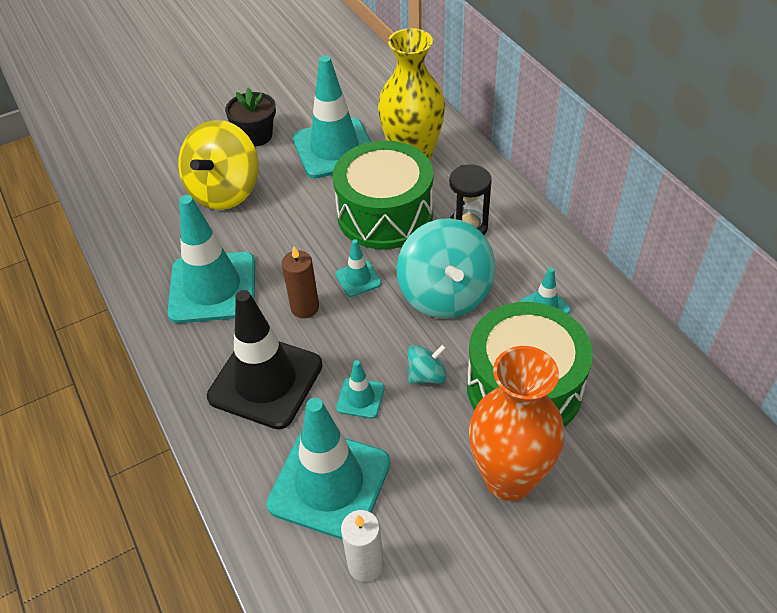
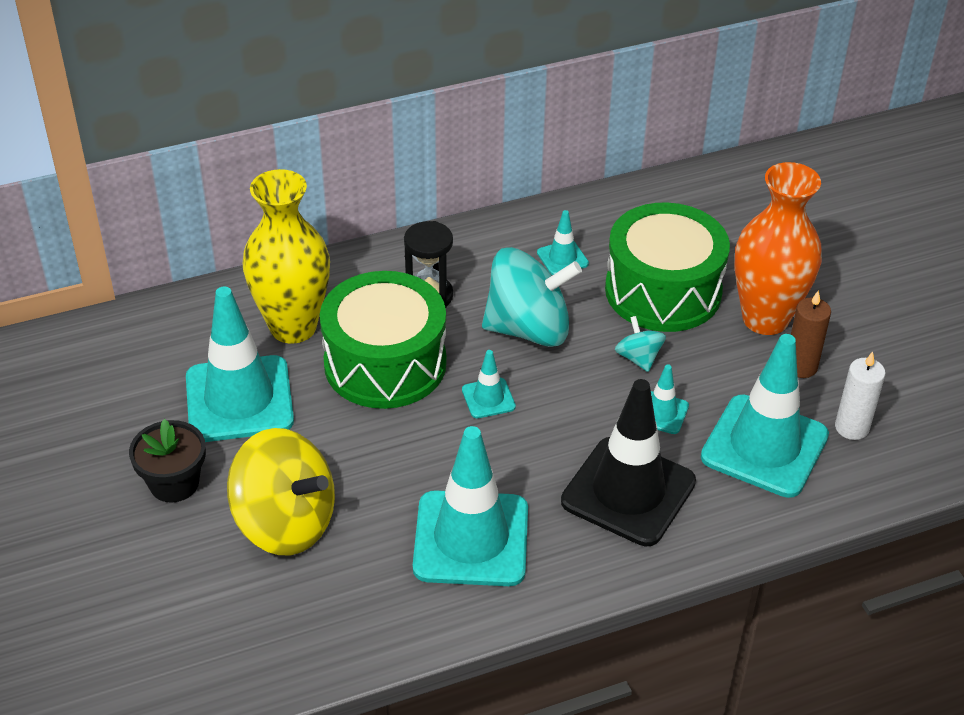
camera: 85 degrees left, 5 degrees down
brown candle [282,246,319,318] -> brown candle moved to [791,291,831,378]

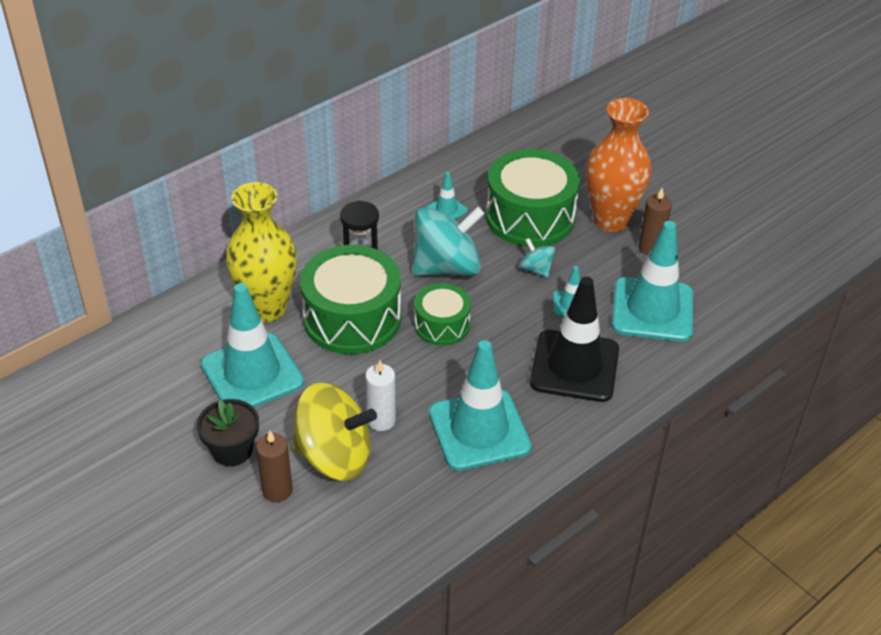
camera: 20 degrees left, 0 degrees up
turquoise traffic cone [462,350,516,418] -> green drum [414,283,471,346]
white candle [835,351,886,440] -> white candle moved to [365,360,396,431]
none -> brown candle [256,431,293,502]

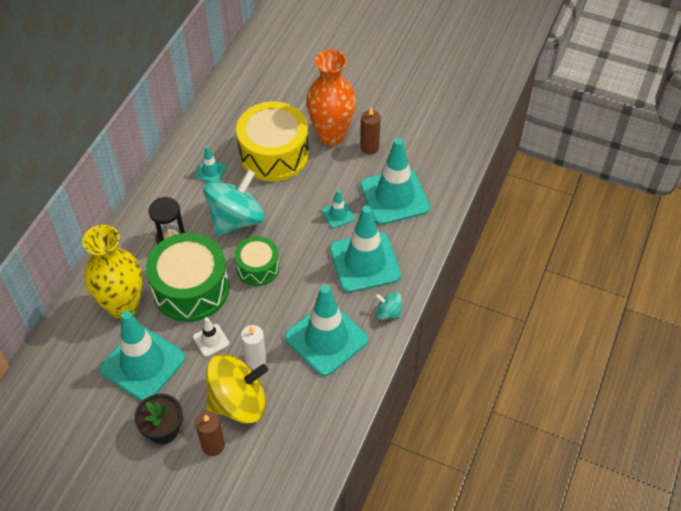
camera: 25 degrees left, 10 degrees up
green drum [486,149,580,247] -> yellow drum [236,101,309,182]
turquoise spinning top [519,238,555,278] -> turquoise spinning top moved to [375,292,402,320]
black traffic cone [530,277,619,402] -> turquoise traffic cone [330,206,401,292]
none -> white traffic cone [193,317,229,357]

